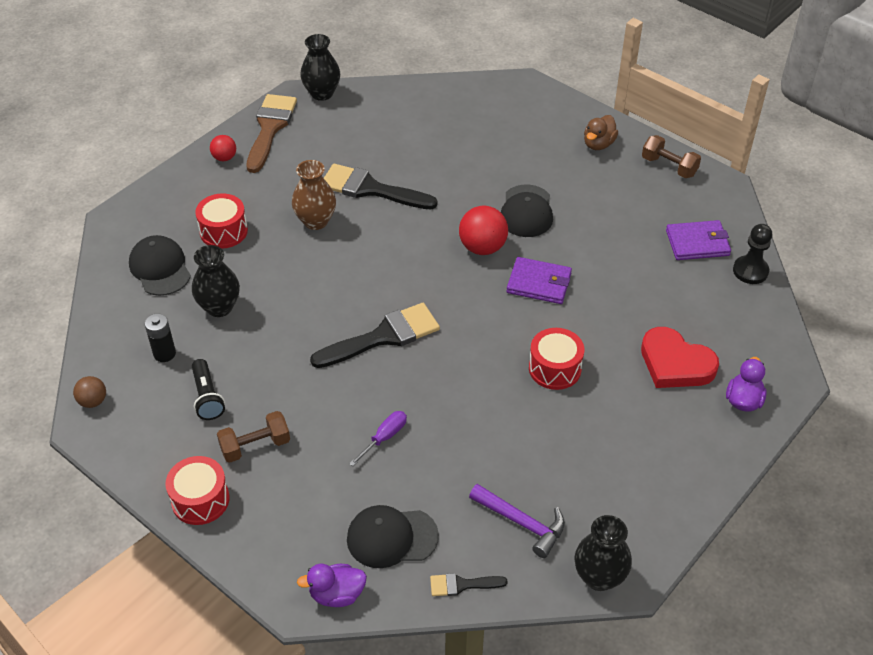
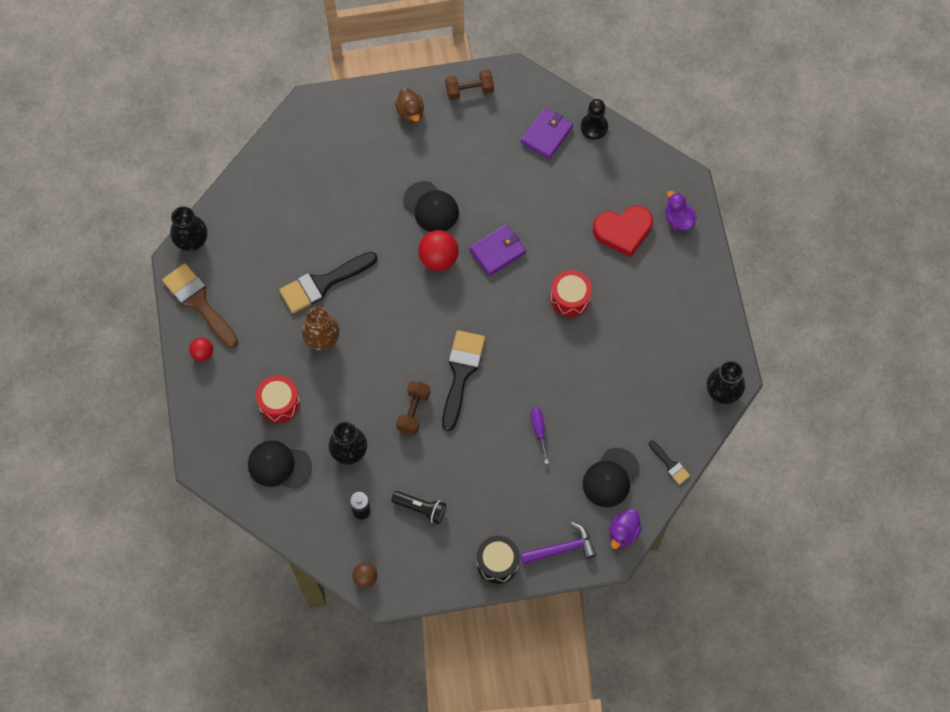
camera: 50 degrees left, 20 degrees up
red drum [165,456,230,525] -> black drum [477,536,520,584]
brown dumbbell [217,411,290,463] -> brown dumbbell moved to [396,381,430,434]
black brush [430,573,508,596] -> black brush turned 75 degrees counterclockwise [649,441,690,485]
purple hammer [469,484,565,558] -> purple hammer moved to [520,522,596,564]

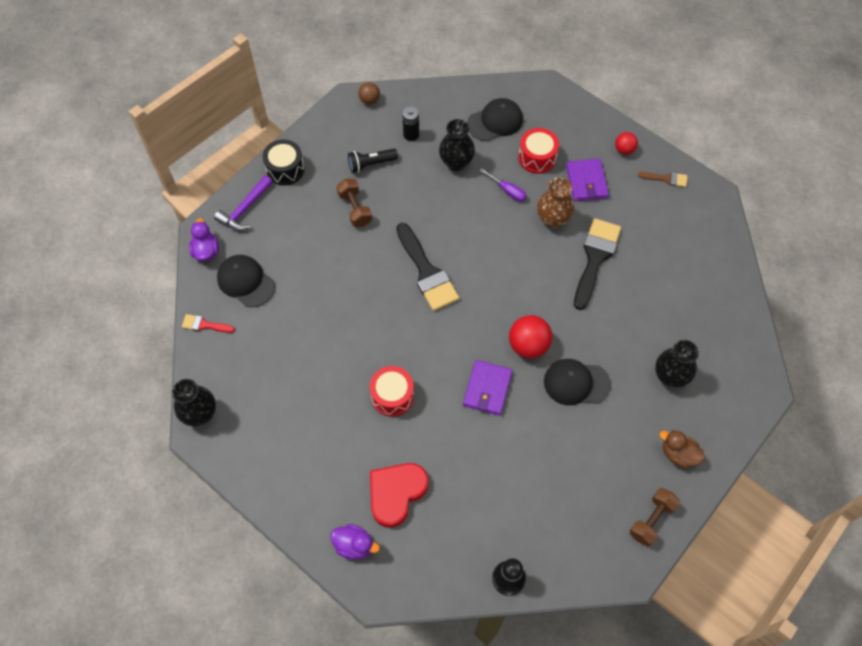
camera: 140 degrees right, 5 degrees down
brown brush [162,263,238,348] -> brown brush [638,172,687,187], size x0.49
black vase [170,206,207,251] -> black vase moved to [655,340,699,388]
brown dumbbell [396,381,430,434] -> brown dumbbell moved to [336,179,372,227]
purple wallet [521,108,573,159] -> purple wallet moved to [566,159,609,201]
purple screwdriver [531,407,549,464] -> purple screwdriver moved to [480,168,527,202]
black cap [583,448,640,507] -> black cap turned 45 degrees counterclockwise [217,255,275,307]
black brush [649,441,690,485] -> red brush [182,314,235,333]

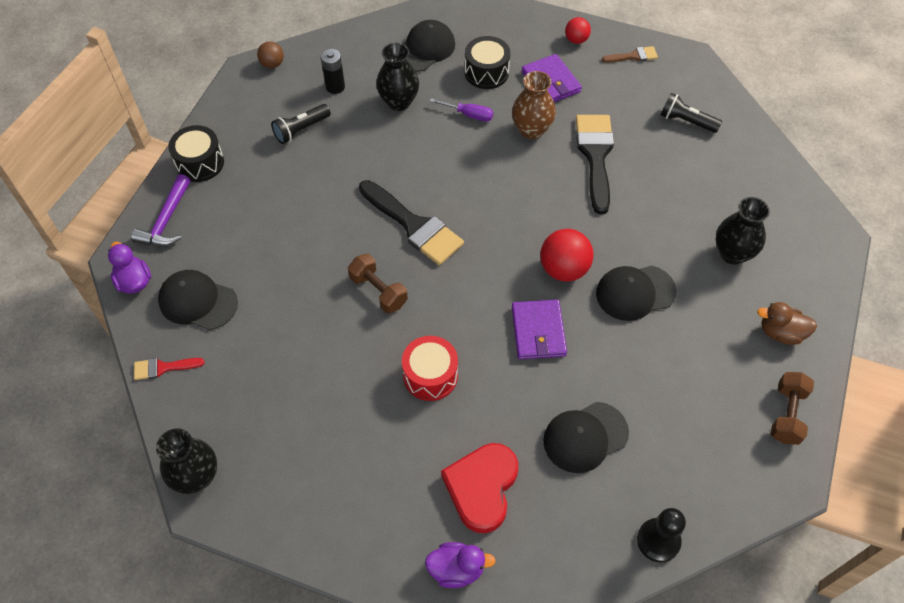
camera: 20 degrees left, 5 degrees down
brown dumbbell [336,179,372,227] -> brown dumbbell moved to [348,254,408,313]
red drum [518,128,559,174] -> black drum [465,36,510,89]
none -> black cap [543,402,629,473]
none -> black flashlight [660,93,722,133]

